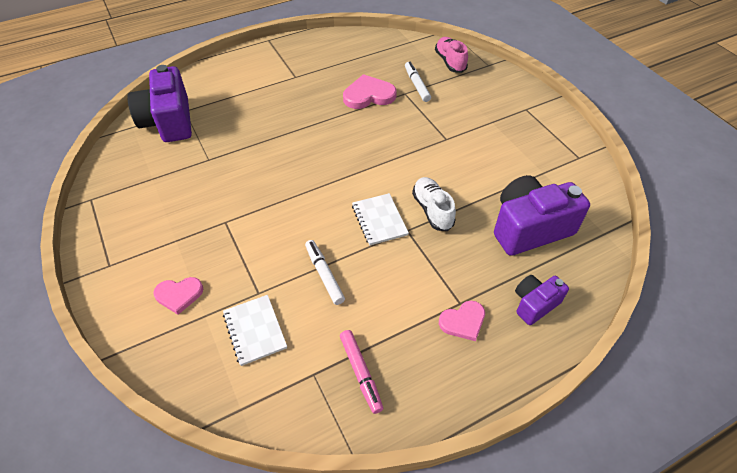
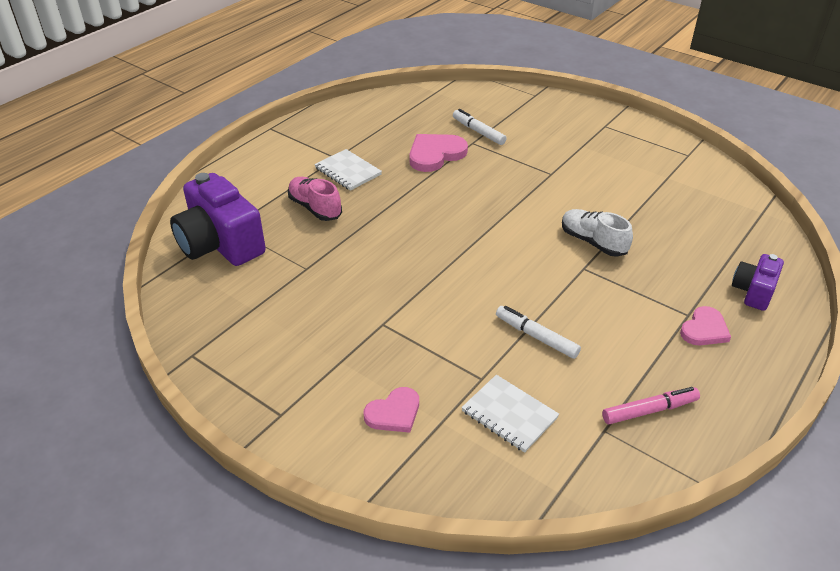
camera: 25 degrees left, 10 degrees down
pink marker [340,330,383,414] -> pink marker turned 60 degrees counterclockwise [602,387,700,424]
white notebook [352,193,409,246] -> white notebook moved to [314,149,382,191]
pink shoe [435,37,468,73] -> pink shoe moved to [288,177,342,221]
purple camera [494,175,590,256] -> none

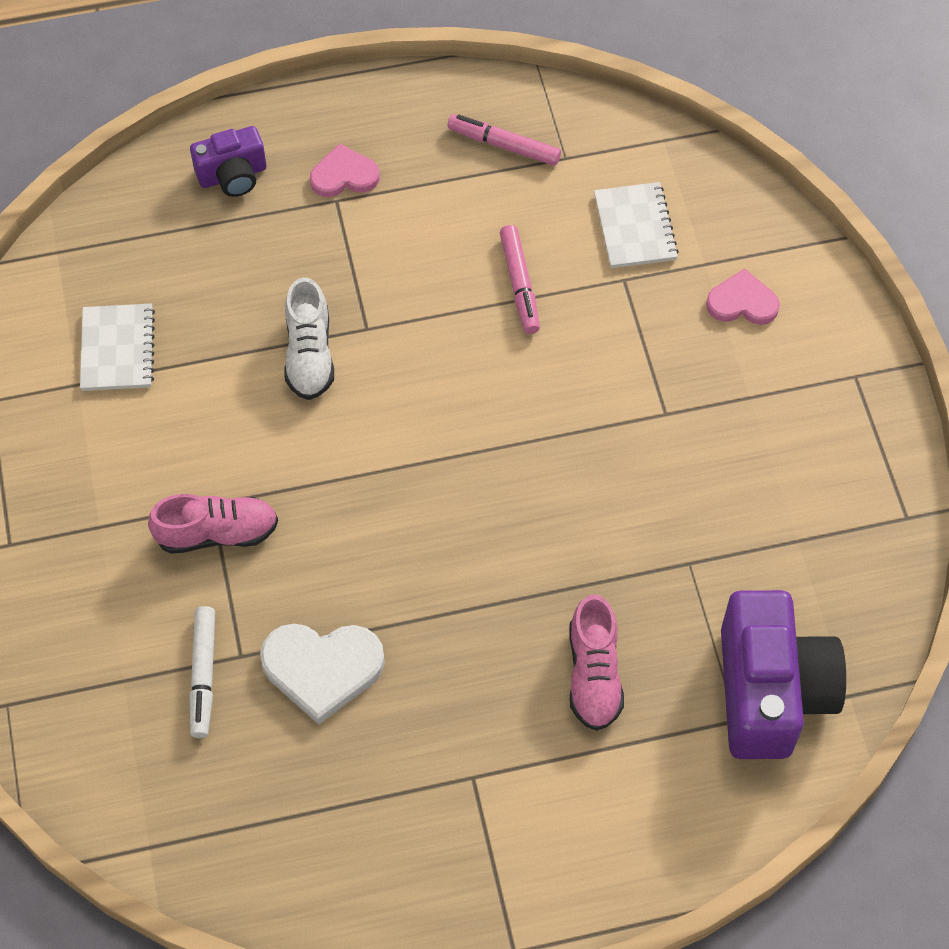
camera: 140 degrees left, 20 degrees up
white notebook [314,149,382,191] -> white notebook moved to [80,304,155,391]
pink heart [409,134,468,172] -> white heart [260,624,385,724]
white marker [496,306,581,359] -> pink marker [500,225,540,334]
none -> pink shoe [148,494,278,554]

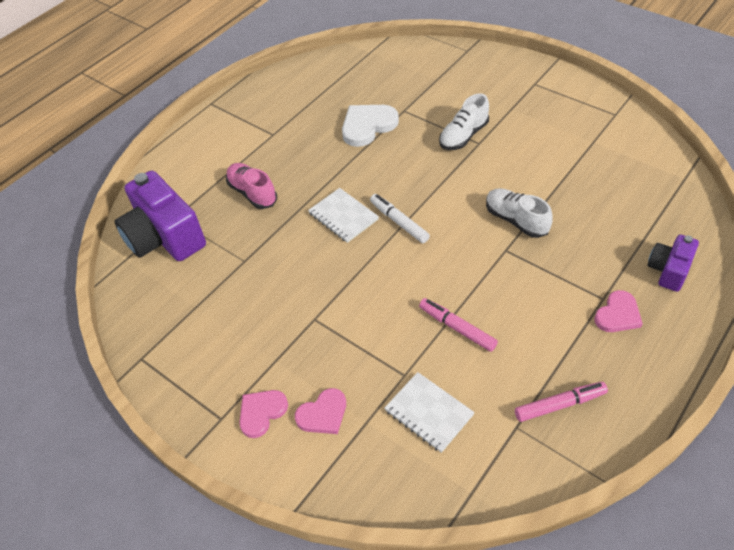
camera: 145 degrees right, 10 degrees down
white notebook [80,304,155,391] -> white notebook moved to [308,188,379,243]
pink shoe [148,494,278,554] -> white shoe [439,94,489,150]
white marker [189,606,215,738] -> white marker moved to [370,194,430,243]
none -> pink heart [239,390,288,438]

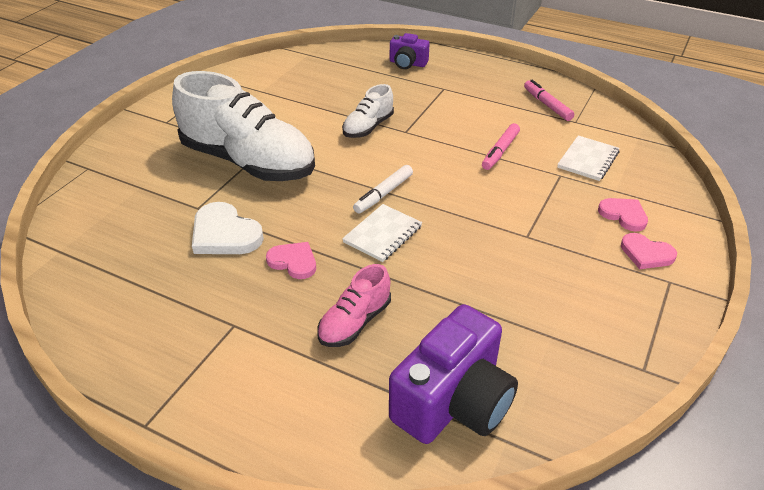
camera: 105 degrees left, 10 degrees down
white shoe [439,94,489,150] -> white shoe [172,71,315,181], size x2.13
pink heart [594,290,643,332] -> pink heart moved to [266,242,316,279]

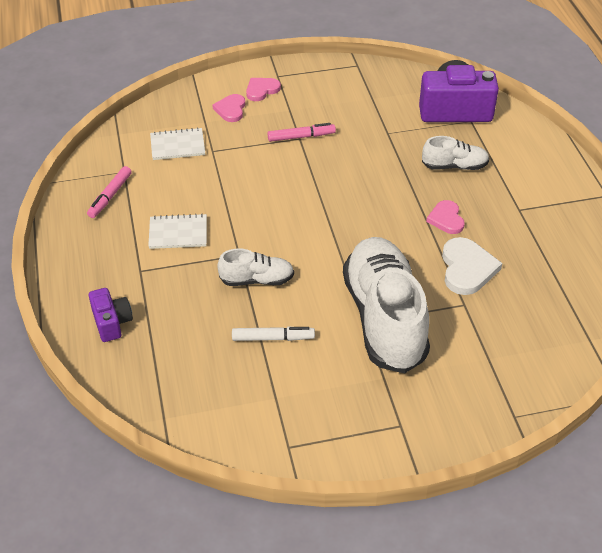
camera: 130 degrees left, 5 degrees up
pink shoe [317,264,391,347] -> white shoe [422,136,489,170]
white notebook [342,204,422,262] -> white notebook moved to [148,213,207,249]
white marker [353,165,413,214] -> white marker moved to [232,327,315,341]
pink marker [482,123,520,170] -> pink marker moved to [268,123,336,142]
pink heart [621,233,677,269] -> pink heart turned 120 degrees counterclockwise [246,78,281,101]

